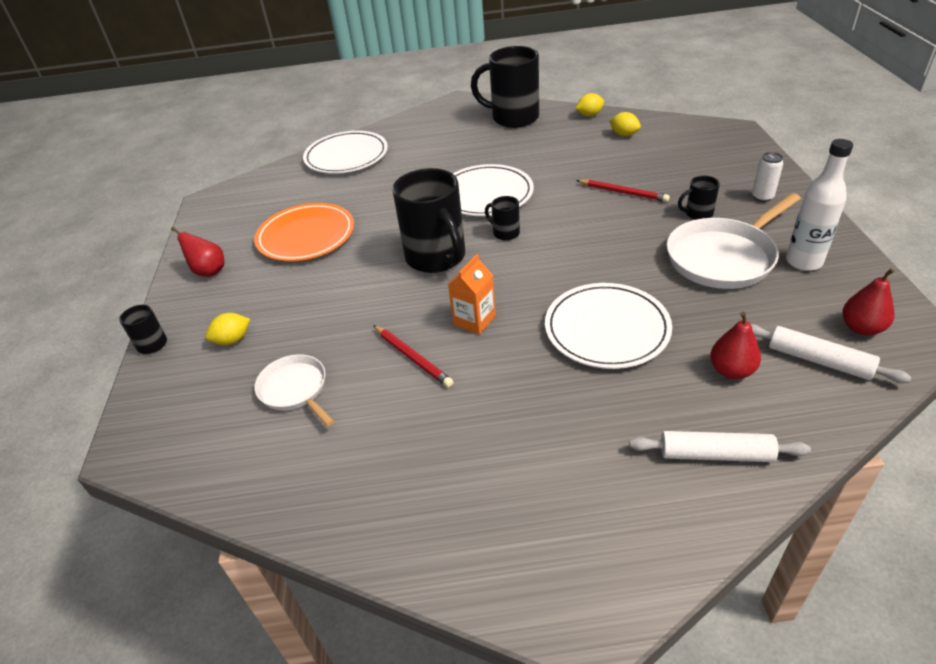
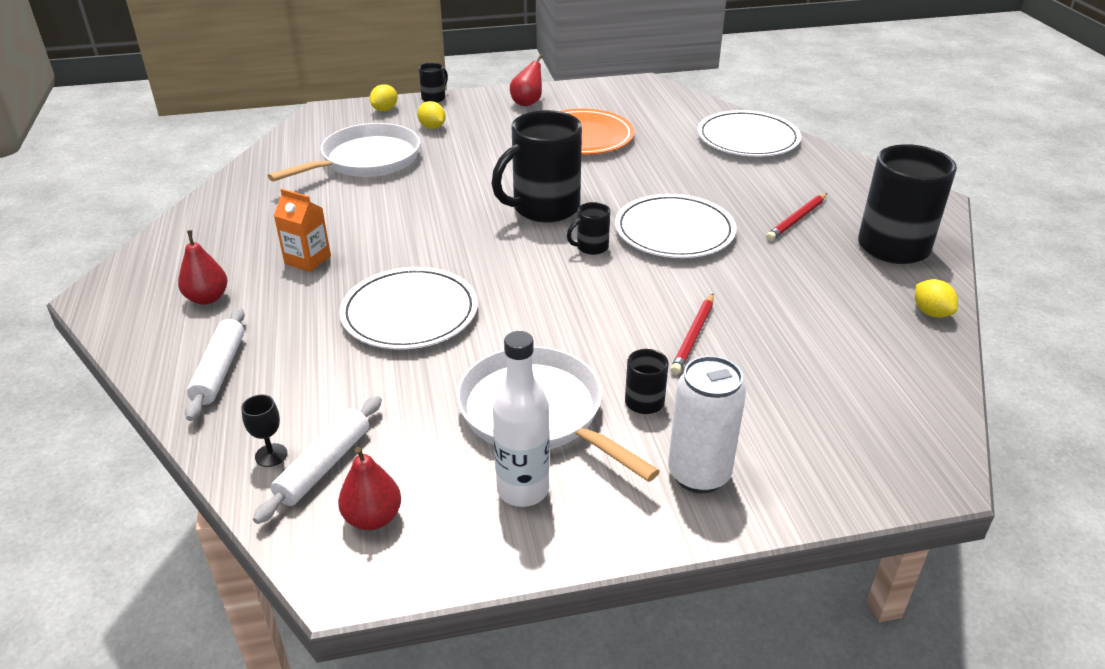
camera: 80 degrees right, 5 degrees down
white pan [254,354,334,426] -> white pan [268,123,420,182], size x1.69
red pencil [373,325,453,387] -> red pencil moved to [766,193,827,241]
orange carton [448,254,496,335] -> orange carton moved to [274,189,331,272]
black mug [485,196,520,241] -> black mug turned 150 degrees counterclockwise [567,202,610,255]
yellow lemon [609,112,641,136] -> yellow lemon moved to [370,84,398,111]
red pear [710,312,761,379] -> red pear moved to [178,230,227,305]
white can [752,152,783,202] -> white can [668,356,746,493], size x1.78
none -> black goblet [241,394,287,467]

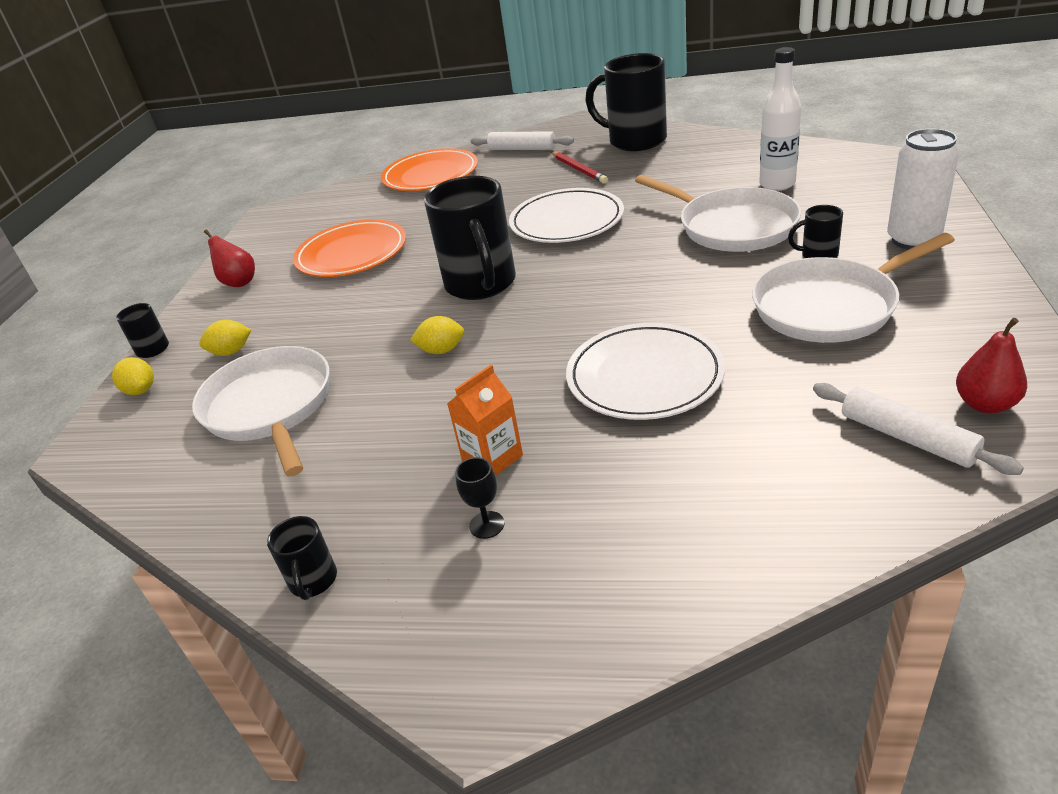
camera: 65 degrees left, 0 degrees up
red pear [178,230,227,305] -> none
white rolling pin [185,308,245,421] -> white rolling pin moved to [470,131,574,150]
black goblet [241,394,287,467] -> black goblet moved to [455,457,505,539]
white bottle [492,331,550,507] -> white bottle moved to [759,47,801,191]
black mug [567,202,610,255] -> black mug moved to [267,516,337,600]
red pencil [670,294,714,375] -> white pan [635,175,801,252]
white plate [697,110,801,157] -> orange plate [381,148,478,191]
yellow lemon [915,279,958,318] -> yellow lemon moved to [410,316,464,354]

